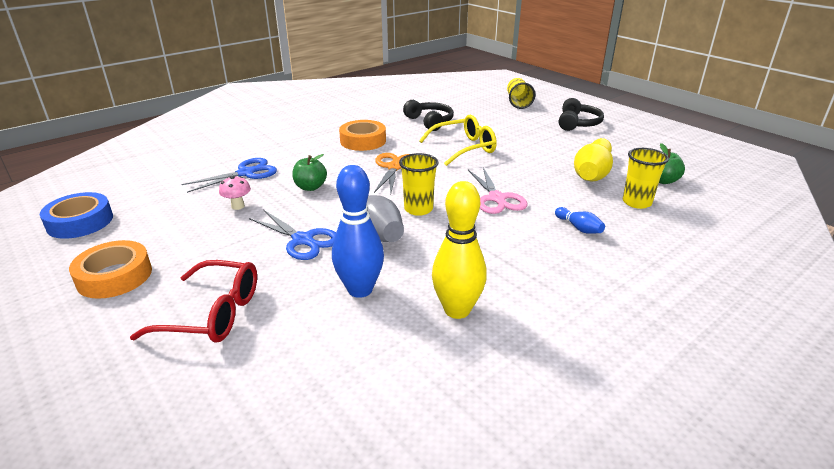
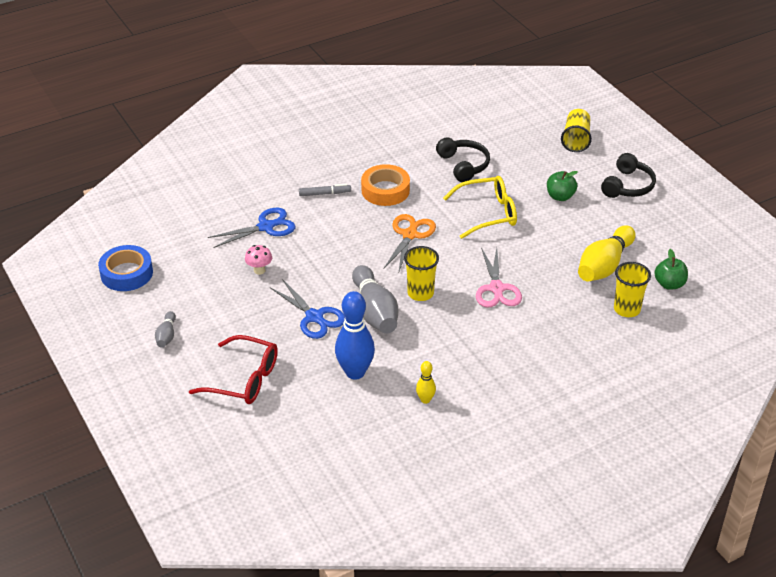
camera: 10 degrees right, 10 degrees up
orange tape [69,240,152,299] -> grey bowling pin [155,311,176,347]
green apple [292,154,327,191] -> green apple moved to [547,171,578,201]
yellow bowling pin [432,181,487,319] -> yellow bowling pin [416,361,436,404], size x0.49
blue bowling pin [555,207,605,234] -> none
none -> grey marker [299,184,351,196]

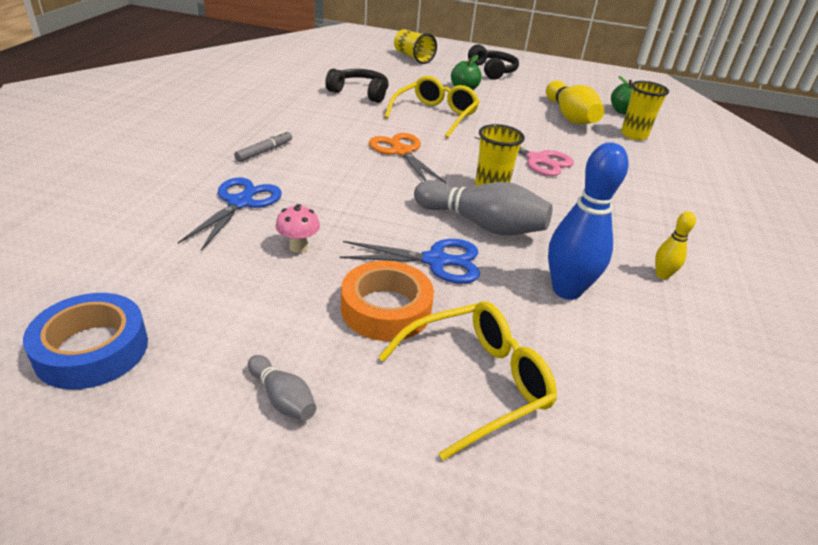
camera: 50 degrees left, 5 degrees down
red glasses [189,335,278,404] -> yellow glasses [379,301,557,460]
orange tape [361,164,410,206] -> orange tape moved to [341,261,434,341]

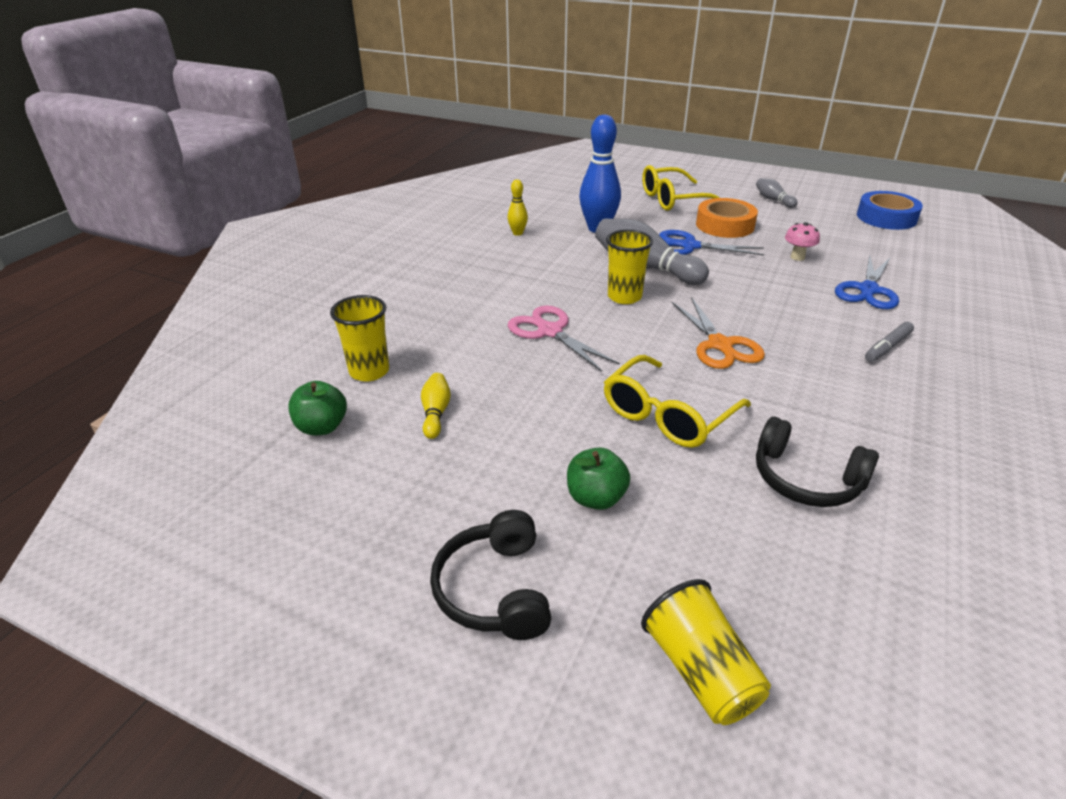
camera: 165 degrees left, 0 degrees up
yellow bowling pin [546,81,604,124] -> yellow bowling pin [421,373,451,439], size x0.49

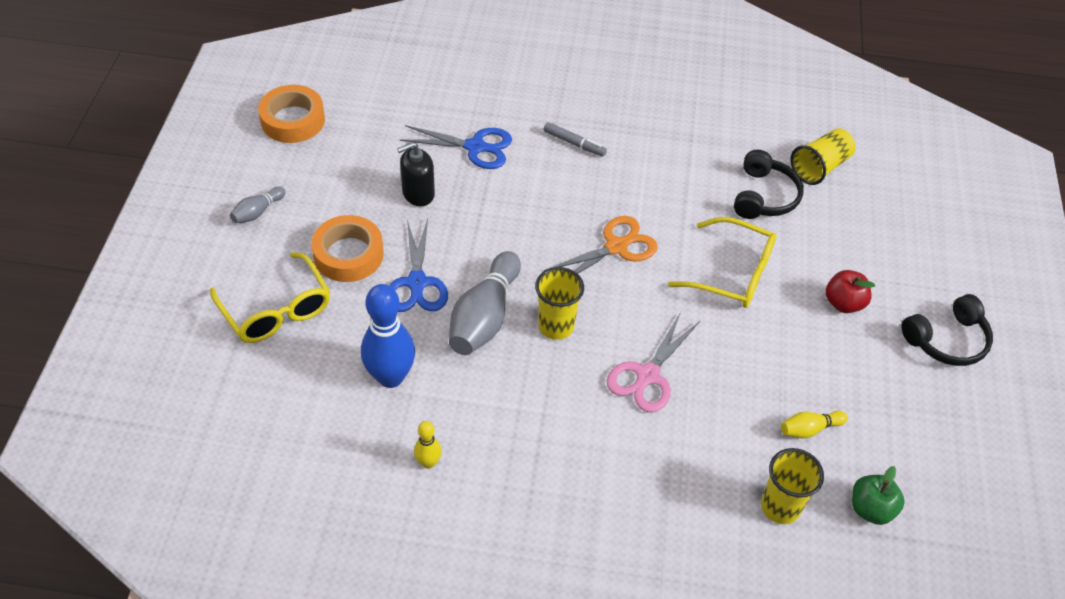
camera: 110 degrees left, 15 degrees up
green apple [567,447,630,510] -> red apple [826,270,875,313]
yellow cup [641,579,771,725] -> yellow cup moved to [790,128,856,185]
pink mushroom [785,222,820,261] -> black soap dispenser [397,142,435,206]
blue tape [857,191,923,230] -> orange tape [258,85,325,143]

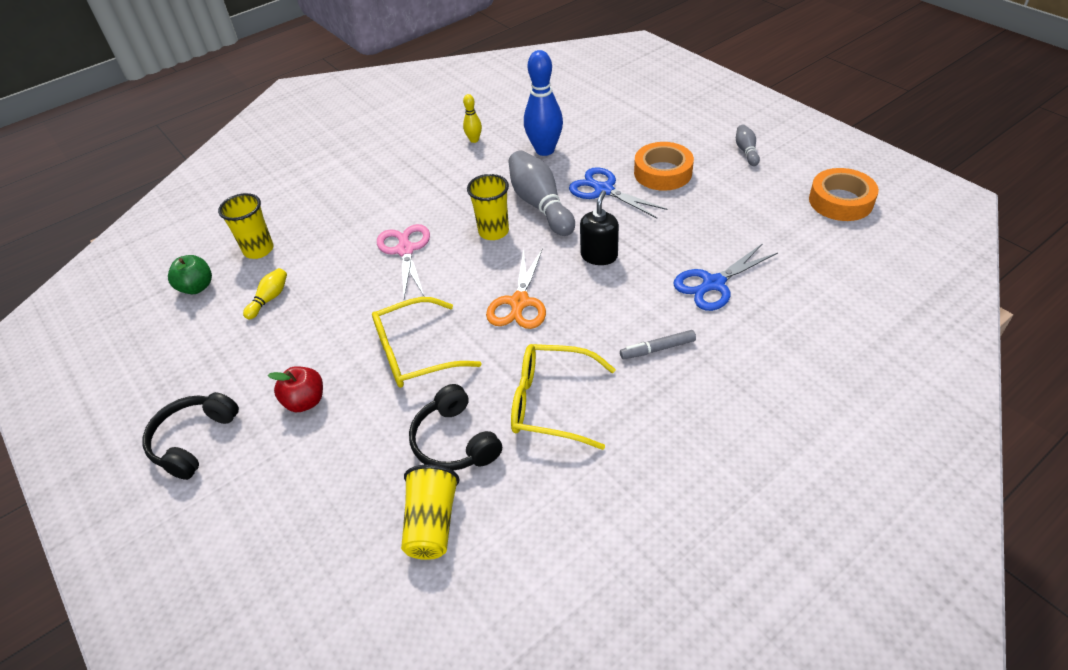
camera: 140 degrees right, 5 degrees down
yellow glasses [210,252,330,343] -> yellow glasses moved to [511,344,616,450]
black soap dispenser [397,142,435,206] -> black soap dispenser moved to [580,190,619,265]

